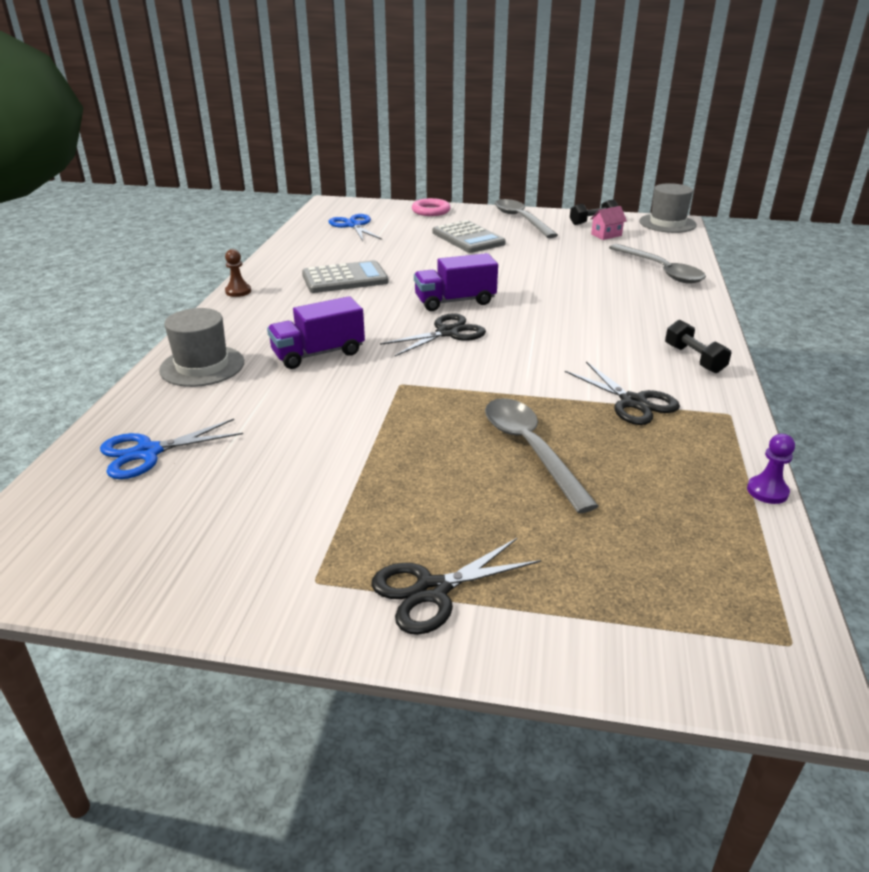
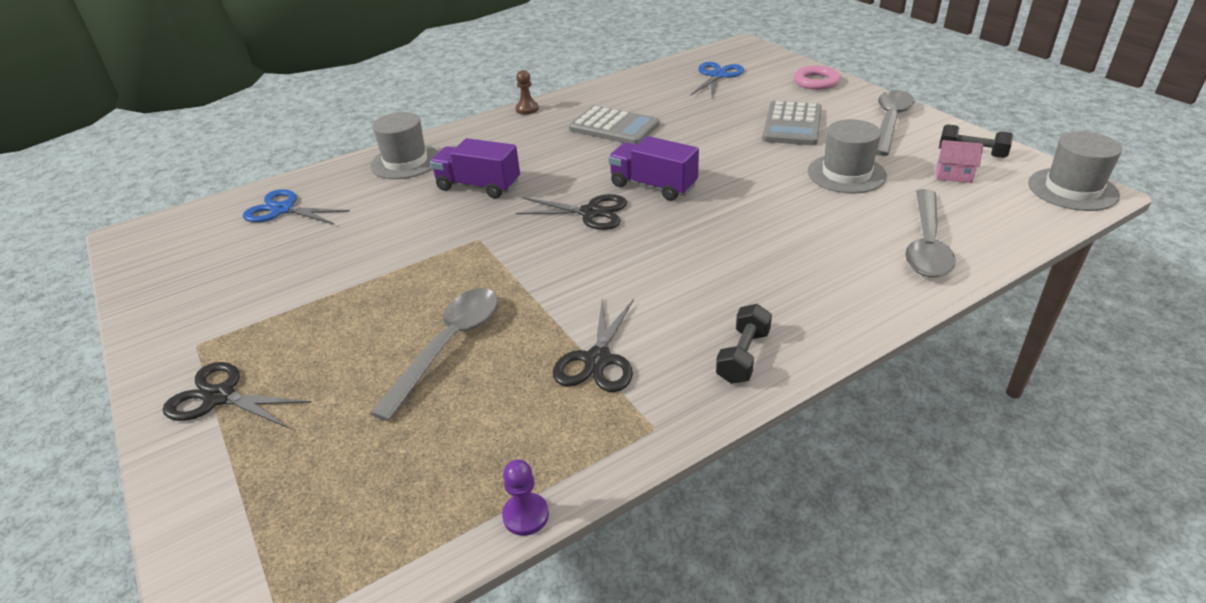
camera: 50 degrees right, 5 degrees up
none -> grey hat [808,119,887,193]

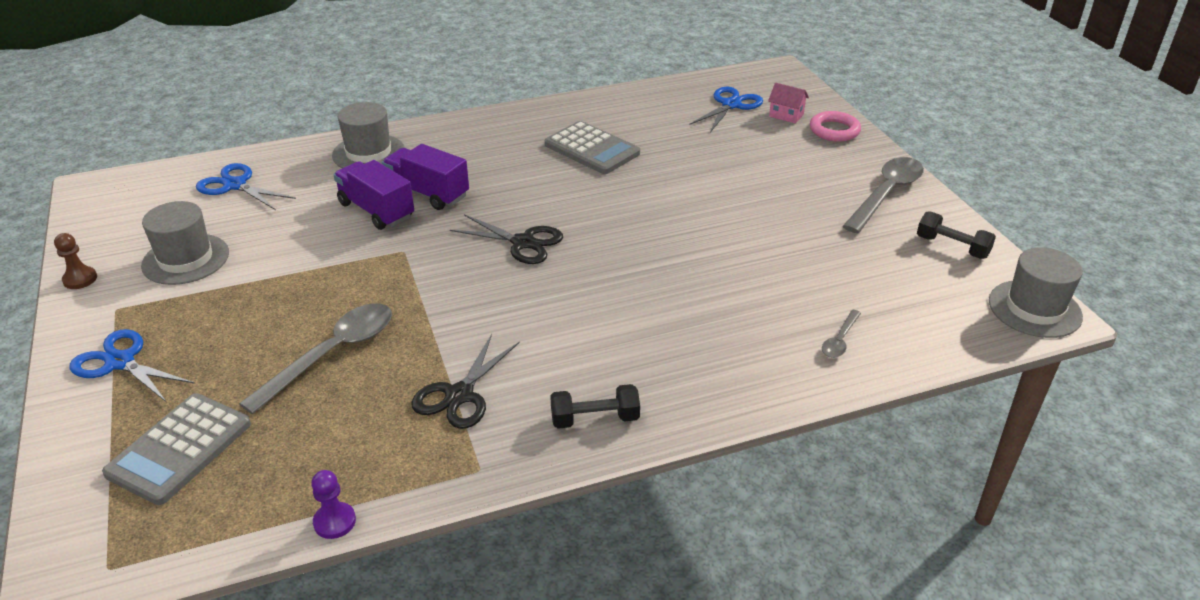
camera: 10 degrees right, 0 degrees up
black scissors [163,362,312,428] -> blue scissors [70,329,195,402]
brown pawn [515,70,539,115] -> brown pawn moved to [54,233,97,289]
purple truck [608,136,699,201] -> purple truck moved to [334,160,414,230]
black dumbbell [716,304,772,384] -> black dumbbell turned 45 degrees clockwise [550,384,640,429]
grey calculator [762,101,822,145] -> grey calculator moved to [102,393,251,505]
grey hat [808,119,887,193] -> grey hat moved to [141,201,229,285]
grey spoon [905,189,956,277] -> grey spoon [822,310,861,358], size x0.49
pink house [936,140,983,183] -> pink house moved to [768,83,809,124]

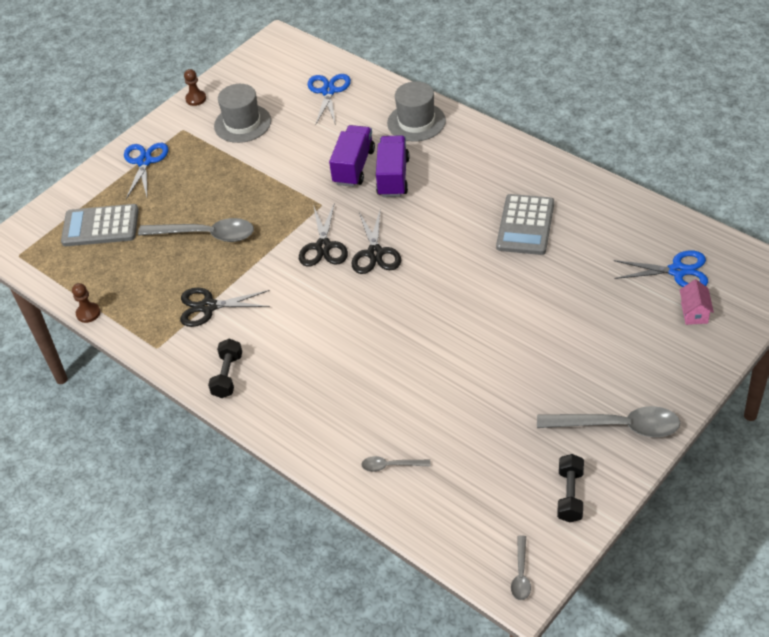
camera: 65 degrees right, 10 degrees up
purple pawn [311,470,356,539] -> brown pawn [72,283,101,323]
black dumbbell [550,384,640,429] -> black dumbbell turned 45 degrees clockwise [208,339,242,398]
pink ring [810,111,861,142] -> none
grey hat [989,247,1083,338] -> grey spoon [511,535,531,600]
none -> black scissors [299,202,348,267]

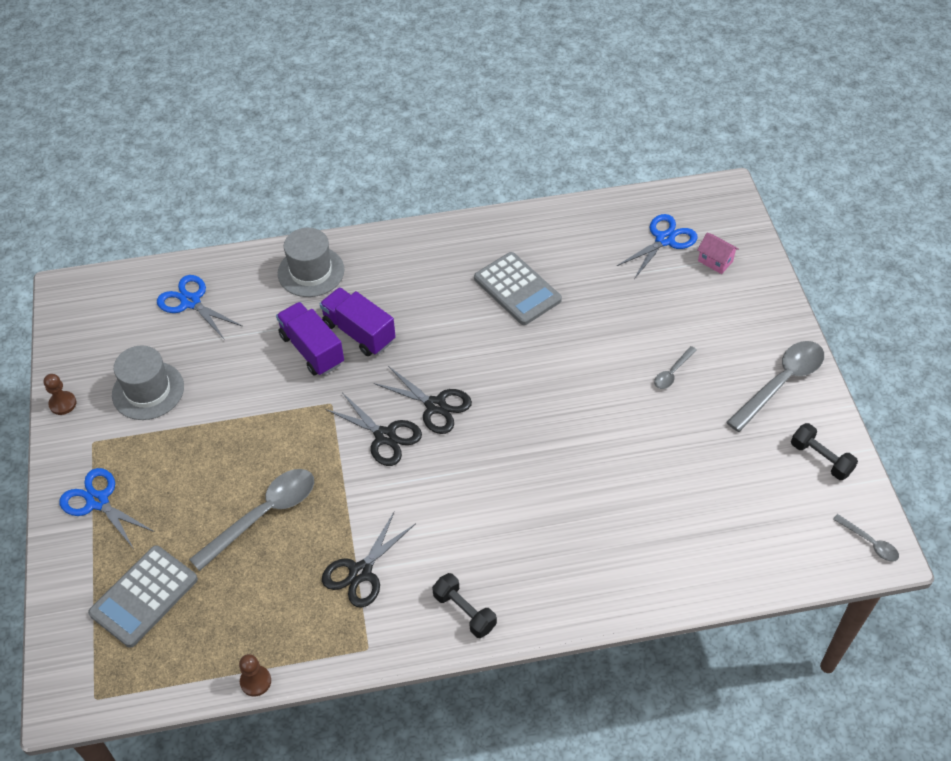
camera: 55 degrees left, 5 degrees up
grey spoon [361,456,431,472] -> grey spoon moved to [654,346,697,389]

